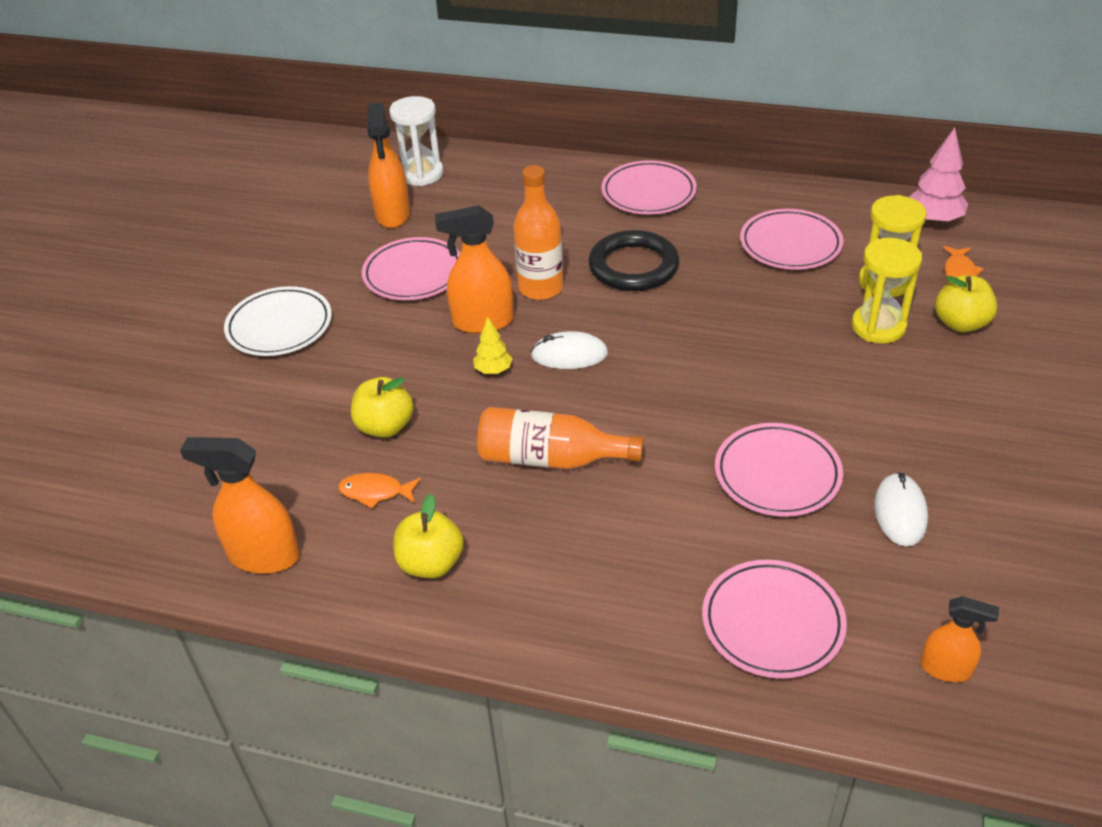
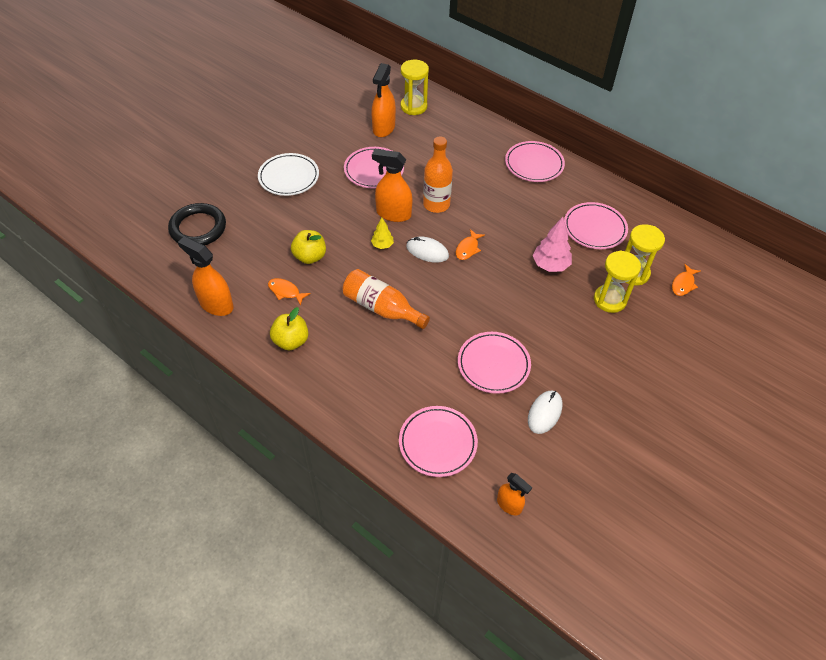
camera: 20 degrees right, 10 degrees up
white hourglass [389,96,443,186] -> yellow hourglass [401,60,429,115]
black ring [588,230,679,291] -> black ring moved to [168,203,226,246]
pink tree [909,128,968,224] -> pink tree moved to [533,217,572,272]
yellow apple [935,275,997,332] -> none
none -> orange fish [456,229,485,260]

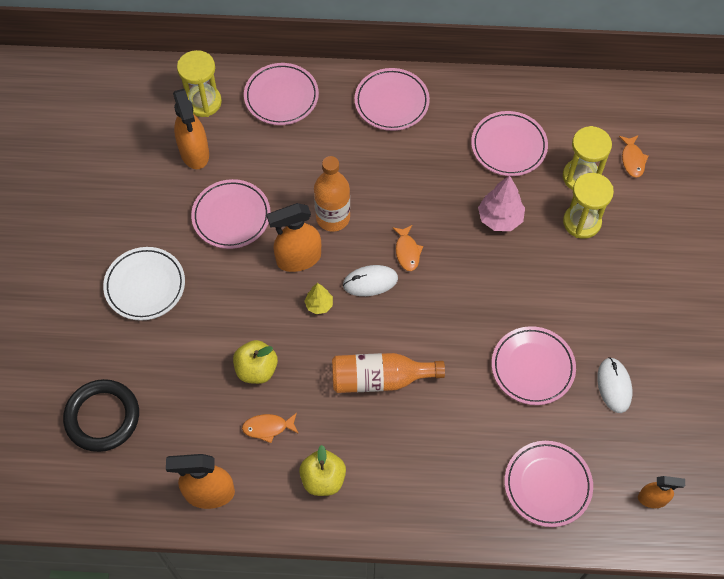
camera: 35 degrees left, 10 degrees up
none -> pink plate [244,63,319,125]

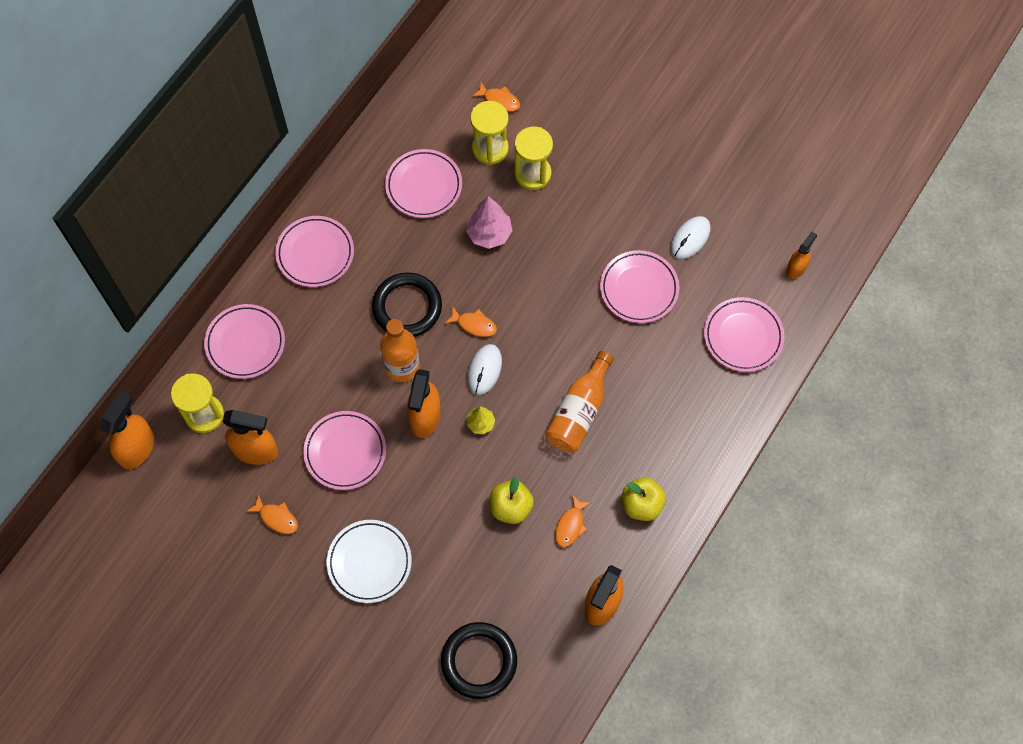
camera: 60 degrees left, 5 degrees up
white mouse [597,357,632,413] -> white mouse turned 75 degrees counterclockwise [670,216,710,259]
none -> orange spray bottle [100,391,154,469]
none -> orange fish [246,494,298,534]
none -> black ring [372,272,442,337]

